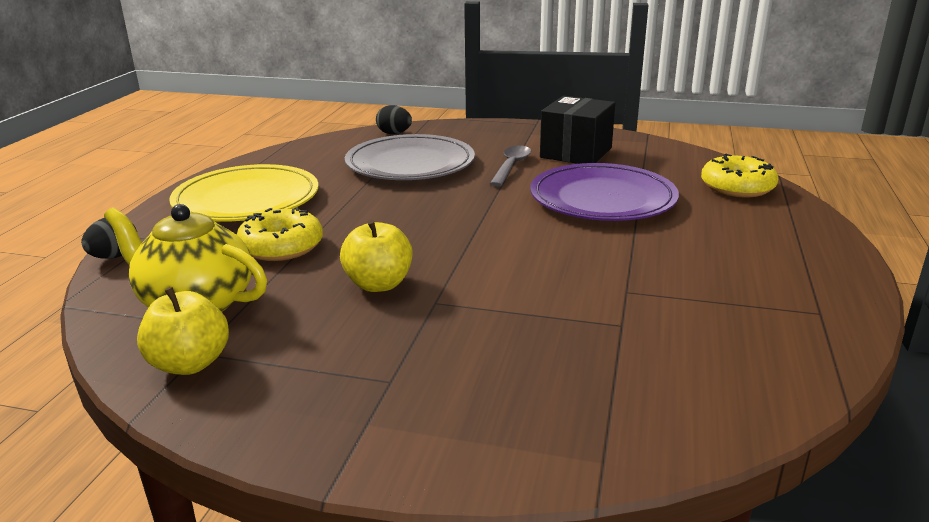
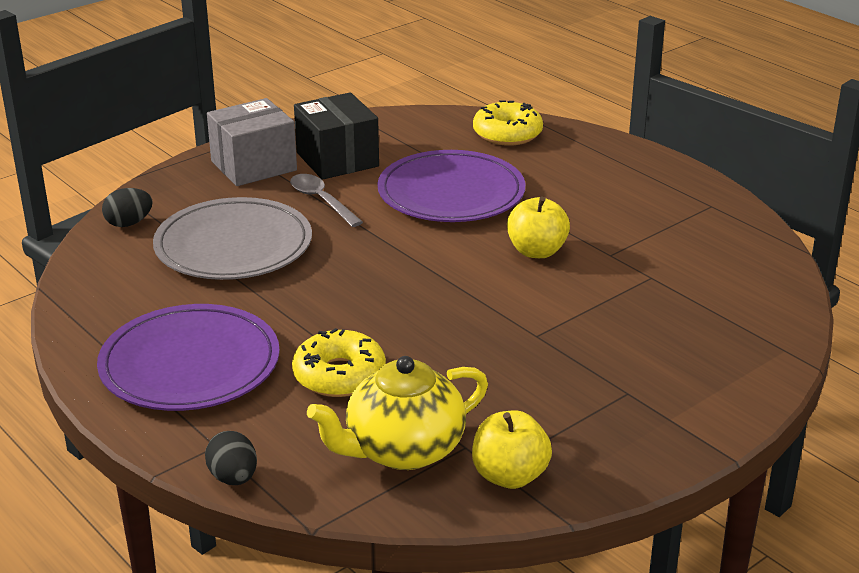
camera: 55 degrees left, 5 degrees up
yellow plate [169,164,319,222] -> purple plate [97,304,280,411]
yellow apple [340,219,413,292] -> yellow apple moved to [507,197,570,258]
none -> grey box [207,98,297,186]

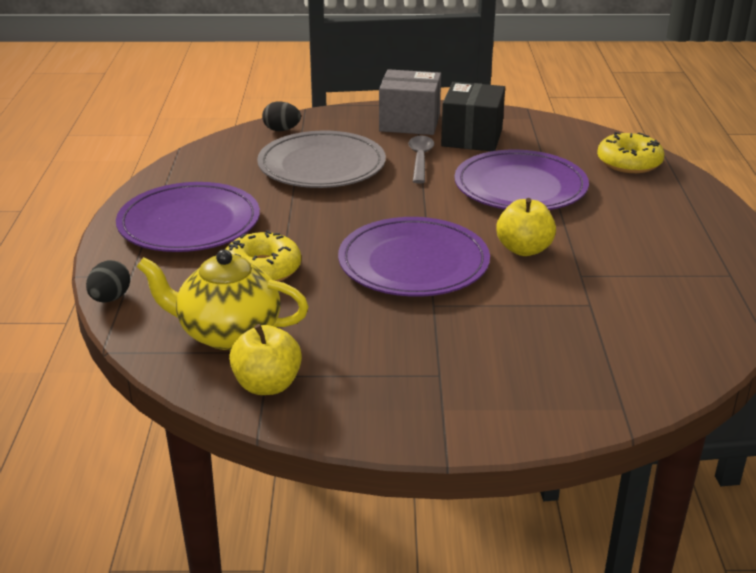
camera: 40 degrees right, 0 degrees up
none -> purple plate [338,217,490,297]

